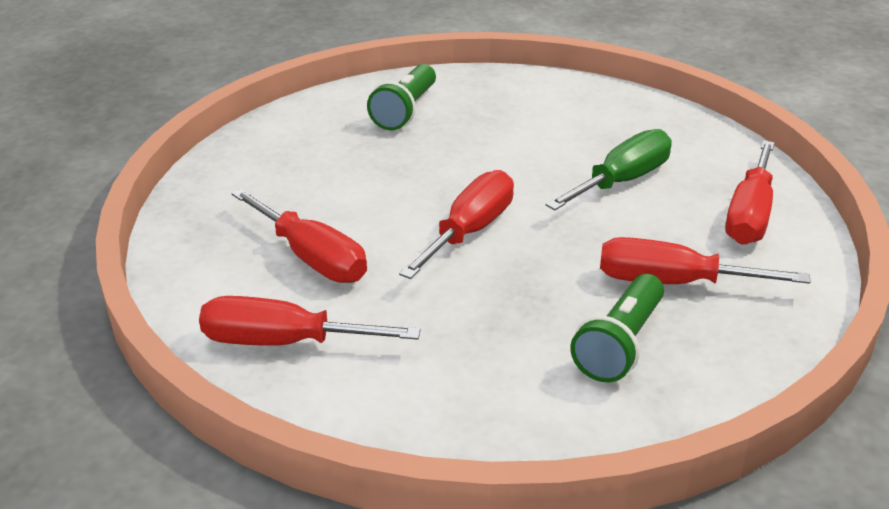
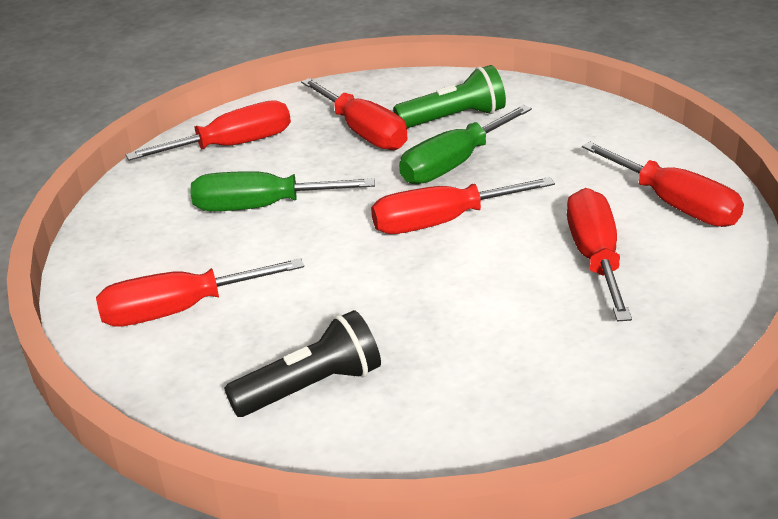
camera: 135 degrees left, 0 degrees up
green flashlight [367,64,436,130] -> black flashlight [224,310,381,417]
none -> red screwdriver [96,258,304,327]
none -> green screwdriver [399,105,532,184]

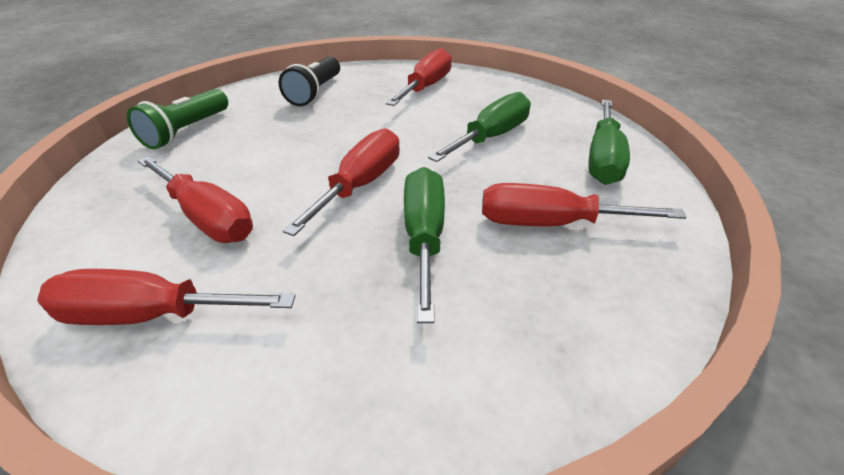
camera: 130 degrees right, 5 degrees up
red screwdriver [125,100,291,161] -> green screwdriver [588,100,630,185]
green flashlight [393,65,506,128] -> green flashlight moved to [127,89,228,149]

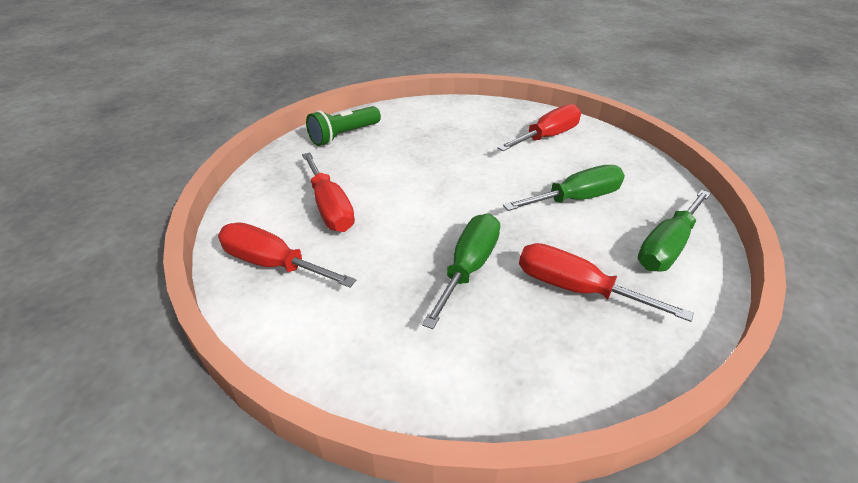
camera: 25 degrees right, 0 degrees up
black flashlight [279,56,340,106] -> none
red screwdriver [283,128,400,236] -> none

